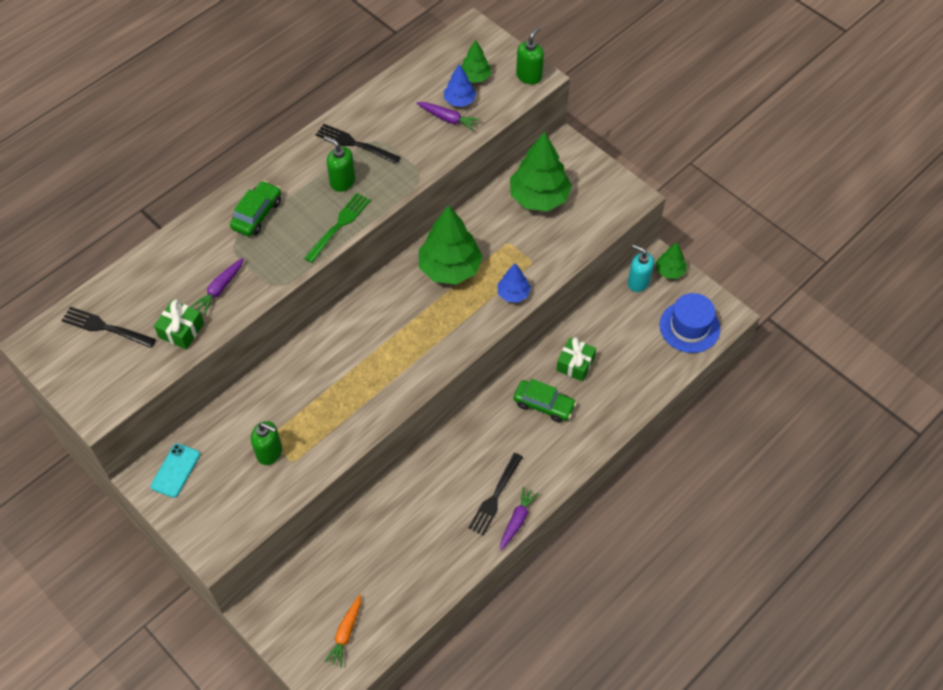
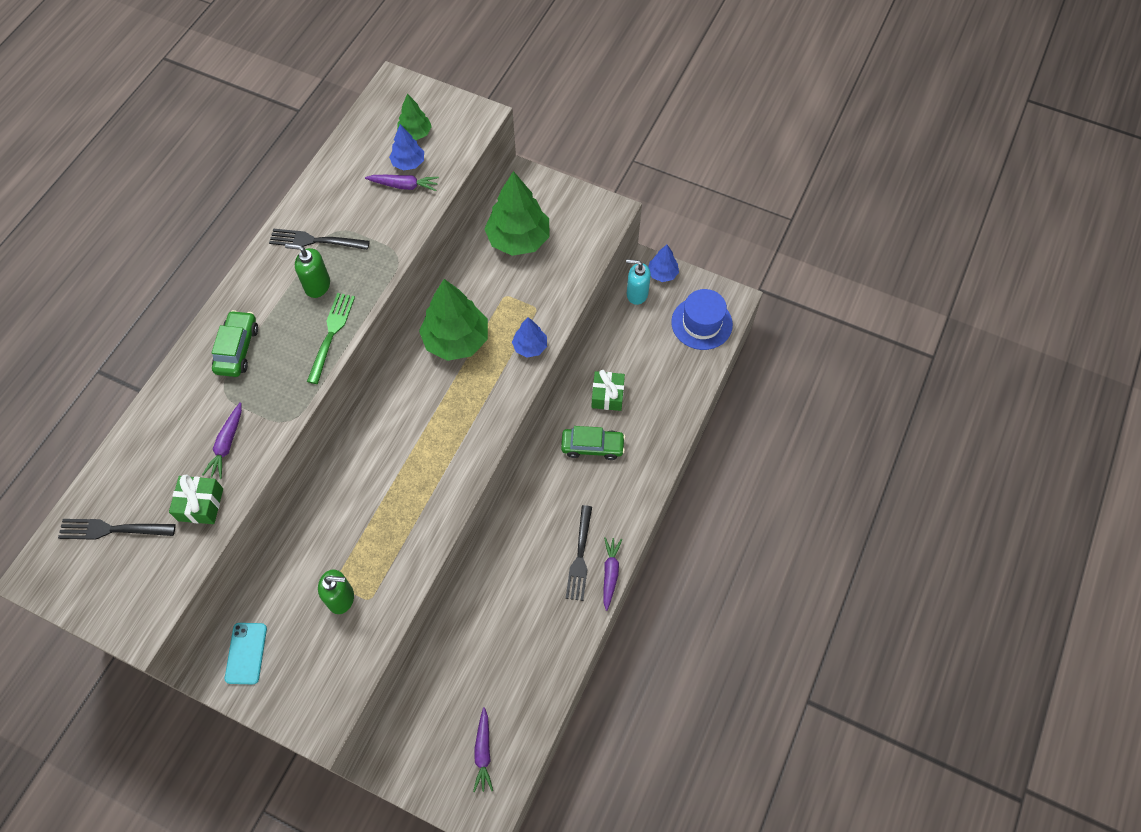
camera: 20 degrees left, 5 degrees up
orange carrot [324,594,361,667] -> purple carrot [473,707,493,792]
green soap dispenser [516,27,544,84] -> none
green tree [656,242,687,279] -> blue tree [648,245,679,282]

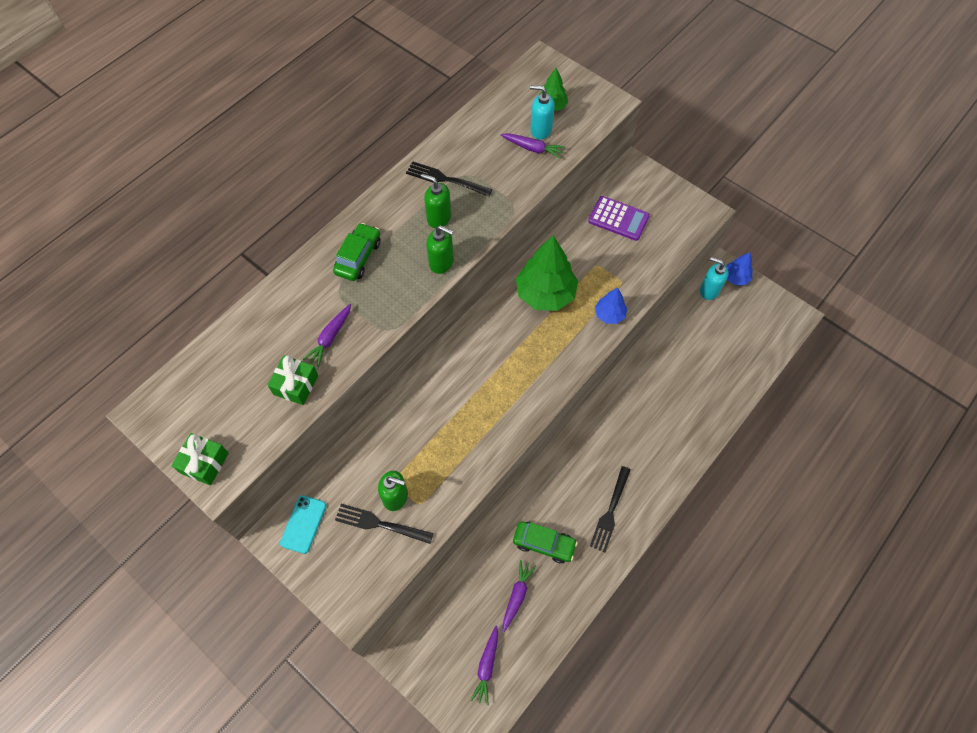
camera: 15 degrees right, 0 degrees up
black fork [58,519,176,540] -> black fork moved to [335,504,434,544]
green fork [307,293,355,384] -> green soap dispenser [426,225,454,274]
blue tree [389,124,424,171] -> turquoise soap dispenser [530,85,555,140]
green tree [484,171,550,256] -> purple calculator [588,196,650,241]
green car [561,426,625,460] -> green car moved to [513,521,578,563]
green gift [592,370,625,411] -> green gift moved to [171,433,229,485]
purple carrot [603,537,622,611] -> purple carrot moved to [503,560,536,632]
blue hat [671,289,733,350] -> none

